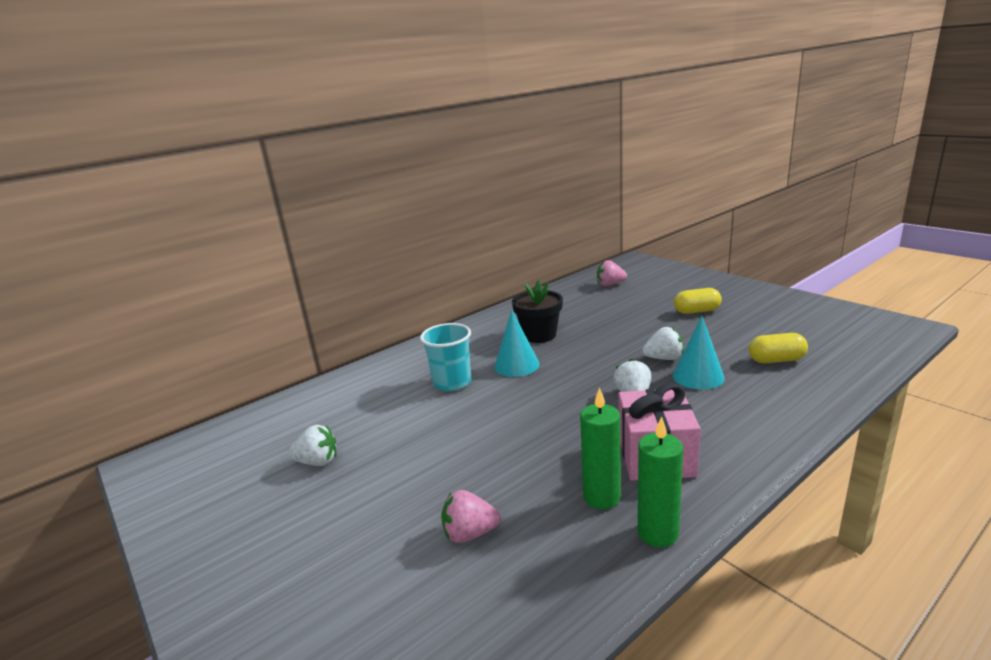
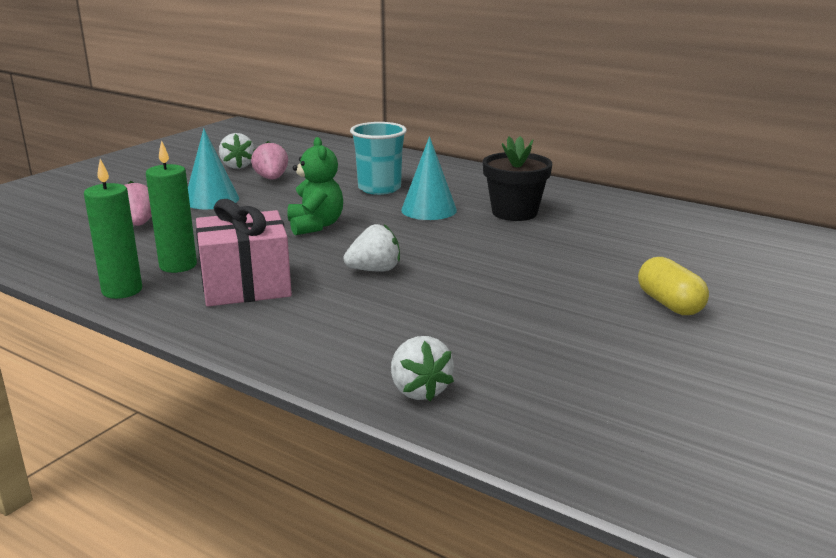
camera: 70 degrees right, 0 degrees up
pink strawberry [597,260,627,286] -> pink strawberry moved to [251,141,288,180]
white strawberry [642,327,683,360] -> white strawberry moved to [391,336,454,401]
turquoise cone [673,316,725,390] -> turquoise cone moved to [188,128,239,209]
yellow capsule [749,333,808,363] -> none
none -> green teddy bear [288,137,343,235]

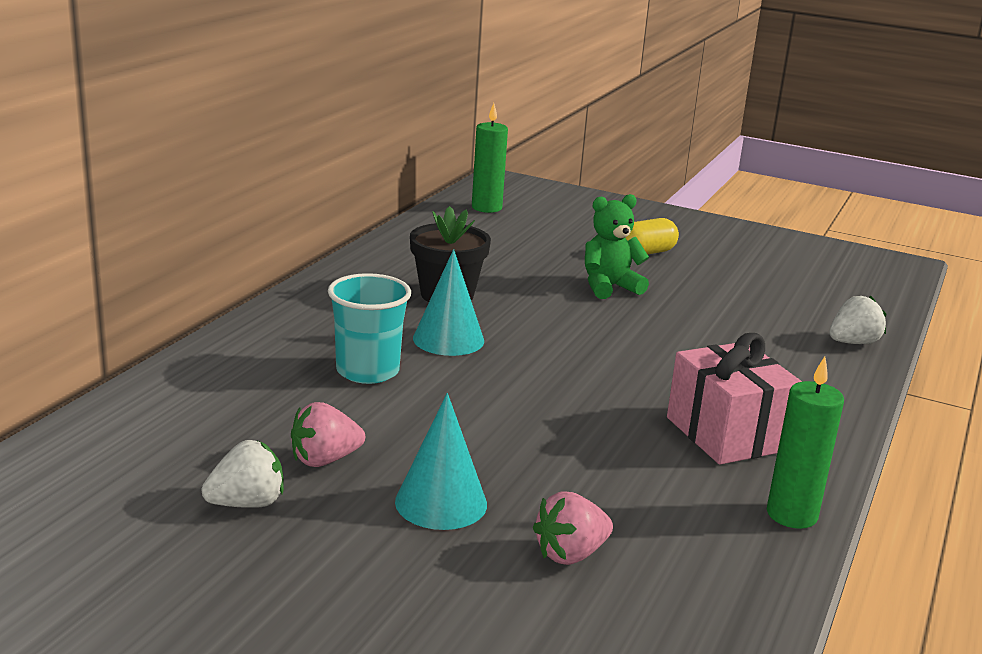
camera: 100 degrees left, 0 degrees up
green candle [146,140,197,273] -> green candle moved to [472,103,508,213]
green teddy bear [288,137,343,235] -> green teddy bear moved to [585,194,649,299]
white strawberry [344,224,400,272] -> none

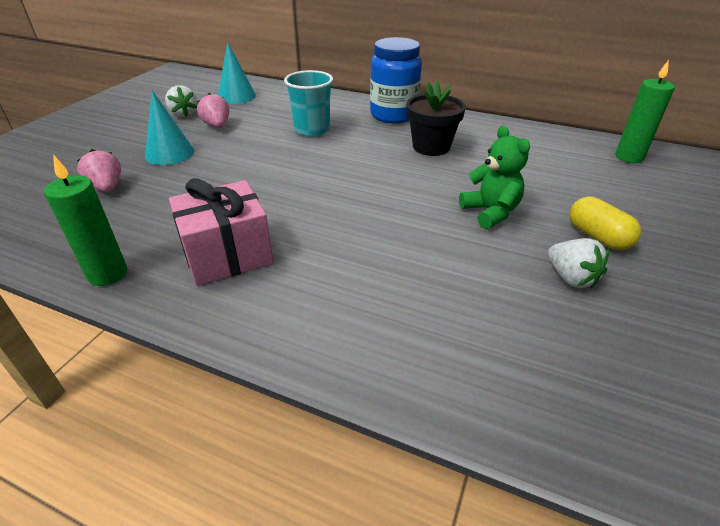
camera: 90 degrees right, 15 degrees up
turquoise cone [413,249,484,356] -> turquoise cone moved to [218,42,256,104]
white strawberry [829,296,886,344] -> white strawberry moved to [548,238,609,288]
none -> blue jar [370,37,422,124]

